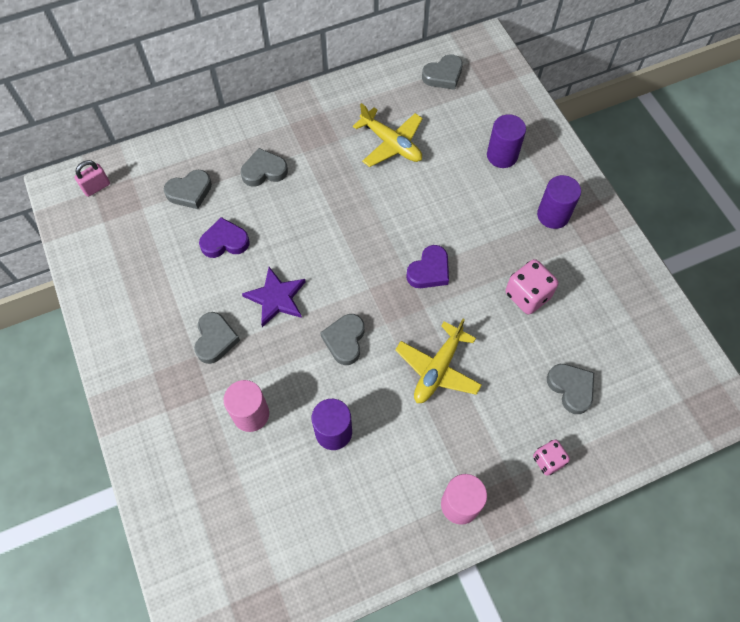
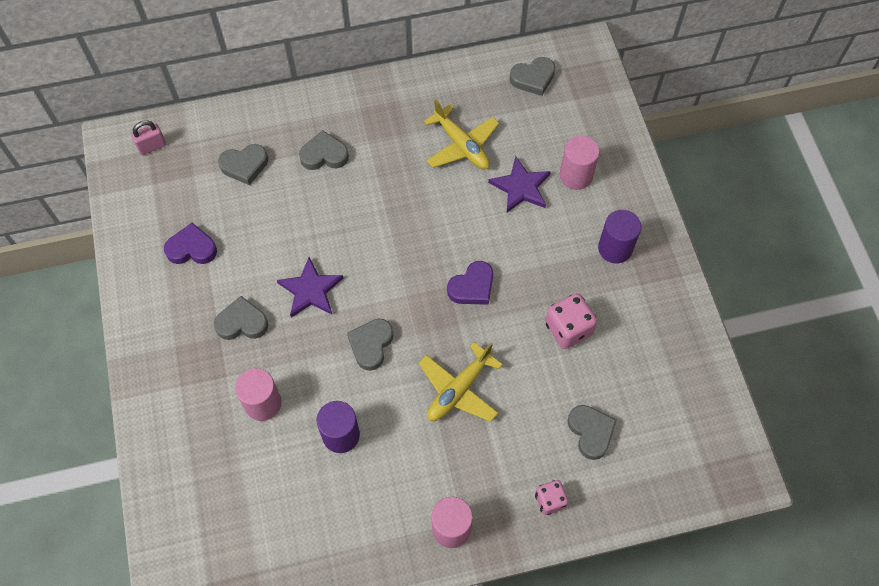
camera: 10 degrees right, 0 degrees up
grey heart [194,312,240,364] -> grey heart turned 105 degrees counterclockwise [214,296,268,340]
purple heart [199,217,250,258] -> purple heart moved to [164,223,217,264]
purple cylinder [487,114,526,168] -> pink cylinder [560,136,600,190]
none -> purple star [488,156,551,213]

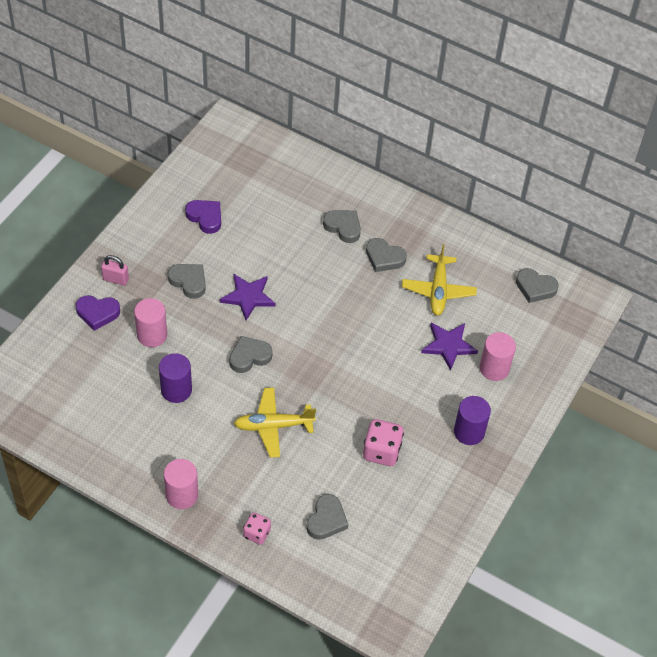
camera: 40 degrees right, 10 degrees down
pink padlock [131,120,166,155] -> pink padlock moved to [101,255,129,286]
grey heart [218,144,268,185] -> grey heart moved to [366,238,407,272]
purple heart [447,261,493,305] -> purple heart moved to [76,295,120,331]

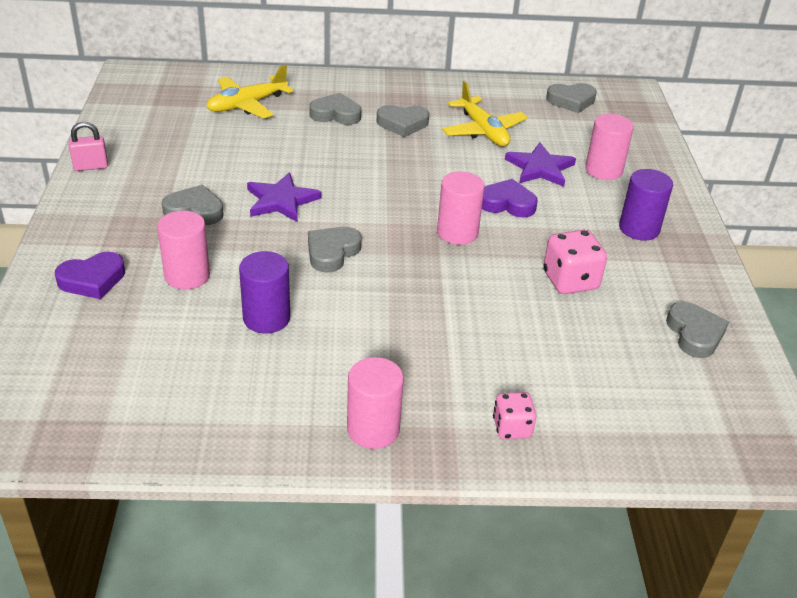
camera: 30 degrees left, 15 degrees down
pink padlock [101,255,129,286] -> pink padlock moved to [69,122,108,171]
purple heart [185,200,221,234] -> purple heart moved to [482,179,538,217]
yellow plane [234,387,316,458] -> yellow plane moved to [206,65,293,118]
grey heart [306,494,348,540] -> grey heart moved to [666,302,729,358]
none -> pink cylinder [437,171,485,245]

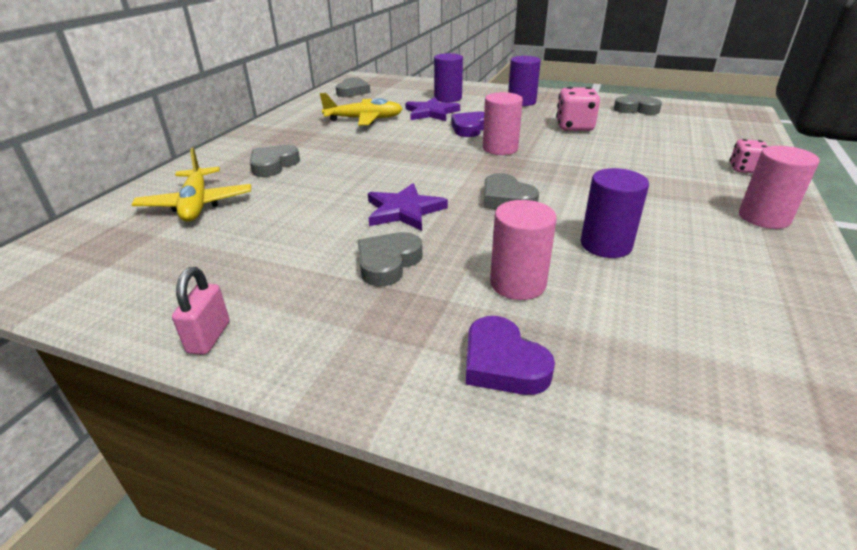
camera: 65 degrees left, 5 degrees down
purple heart [55,252,125,299] -> purple heart turned 150 degrees clockwise [466,316,555,395]
grey heart [377,105,429,137] -> none
pink cylinder [585,114,634,180] -> purple cylinder [434,53,463,102]

